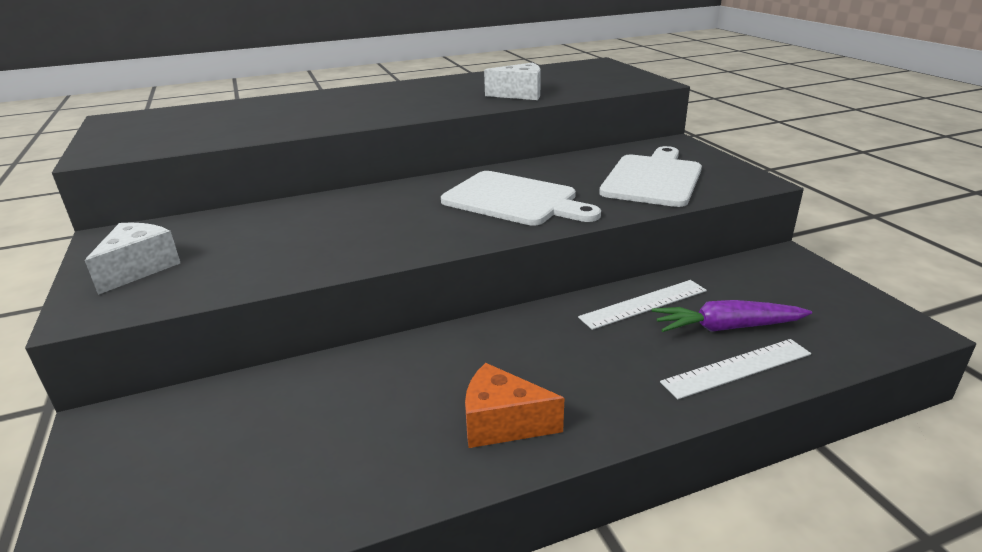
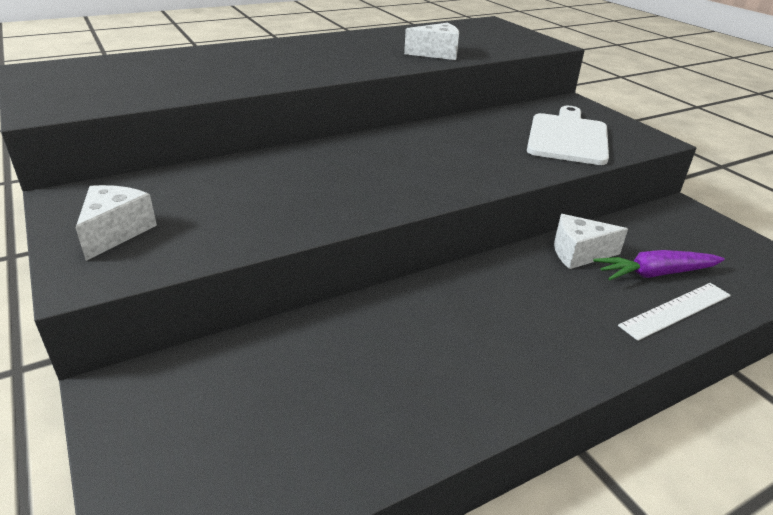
camera: 10 degrees left, 5 degrees up
white cutting board [441,171,601,226] -> none
orange cheese [465,363,564,448] -> none
white ruler [578,280,707,330] -> white cheese [554,214,628,269]

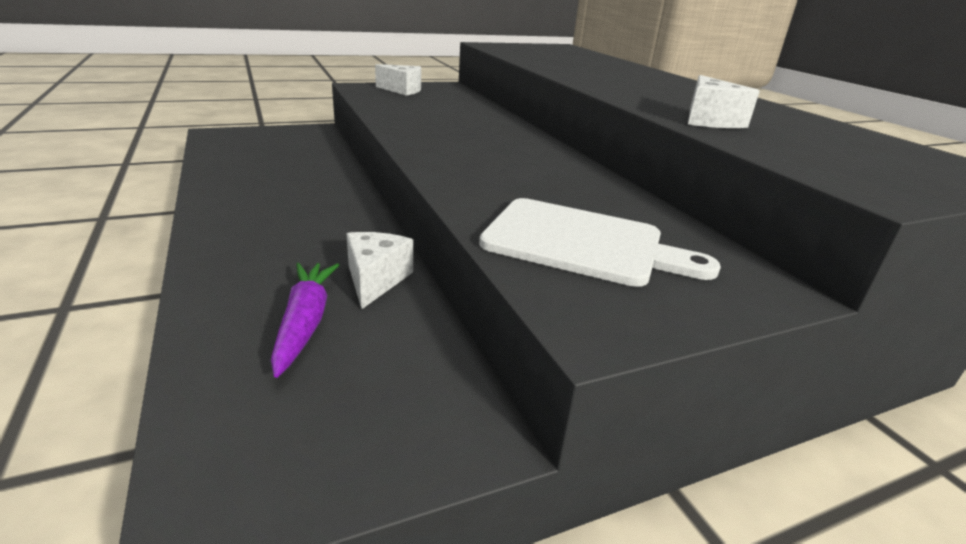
camera: 95 degrees right, 5 degrees down
white ruler [618,283,731,341] -> none

